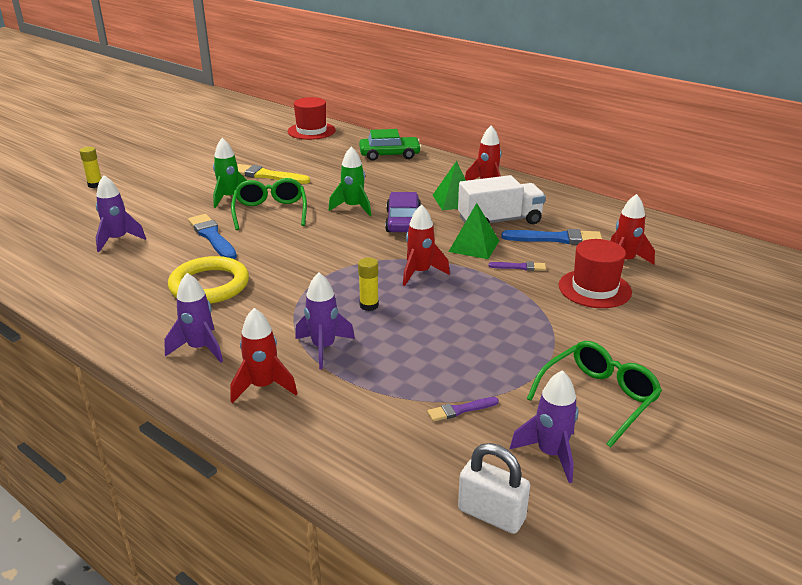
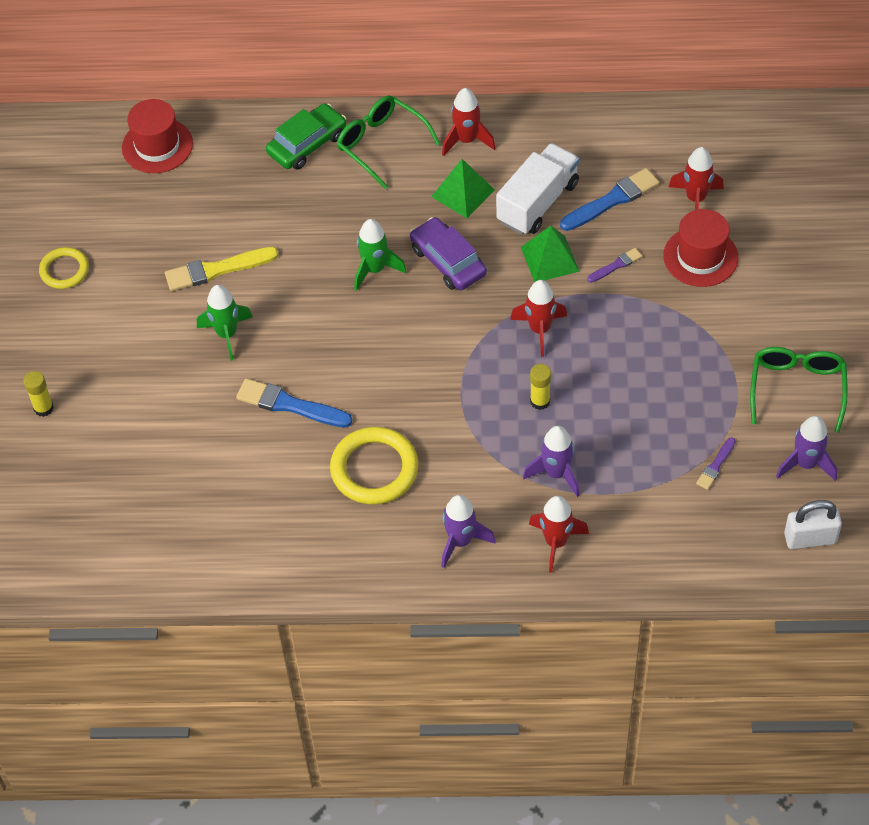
camera: 35 degrees left, 25 degrees up
purple rocket [96,175,146,252] -> none
green glasses [231,178,307,230] -> green glasses moved to [337,95,440,189]
none -> yellow ring [39,247,89,289]

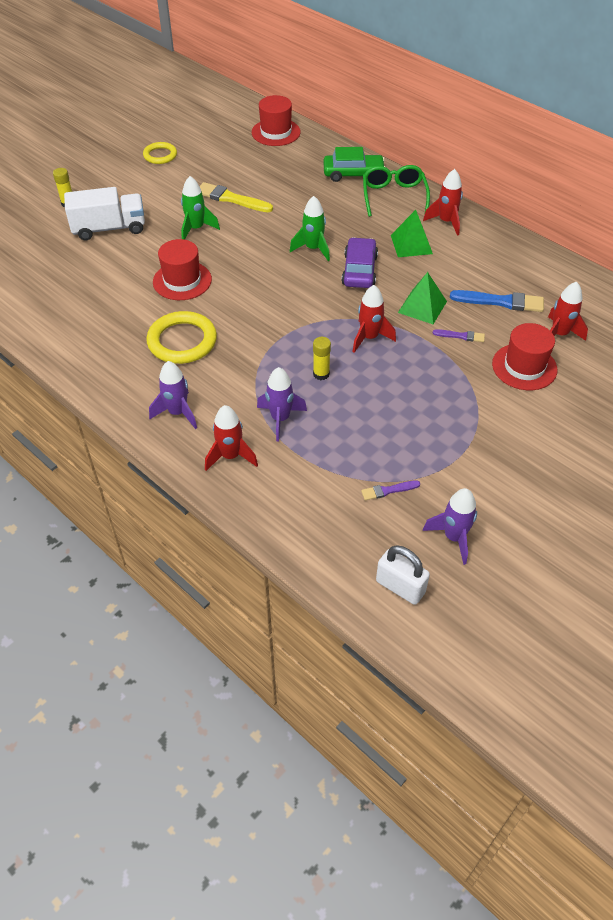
camera: 40 degrees right, 5 degrees down
blue brush [236,378,353,428] -> red hat [153,239,212,300]
white truck [496,143,579,235] -> white truck moved to [64,187,145,240]
green glasses [750,347,848,433] -> none

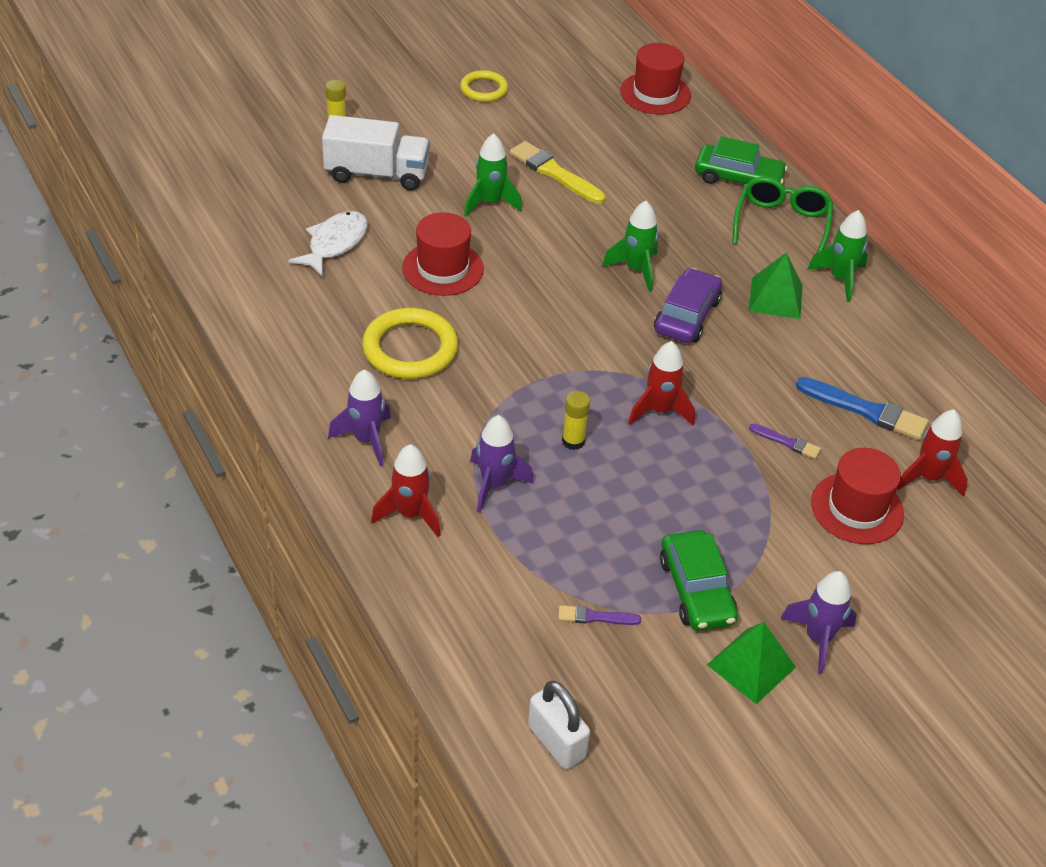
camera: 15 degrees right, 5 degrees down
green pyramid [398,272,447,324] -> green pyramid moved to [707,622,796,704]
red rocket [423,169,463,236] -> green rocket [807,210,867,302]
purple rocket [423,488,477,565] -> purple rocket moved to [780,571,857,674]
none -> white fish [288,211,368,277]
none -> green car [660,530,738,631]

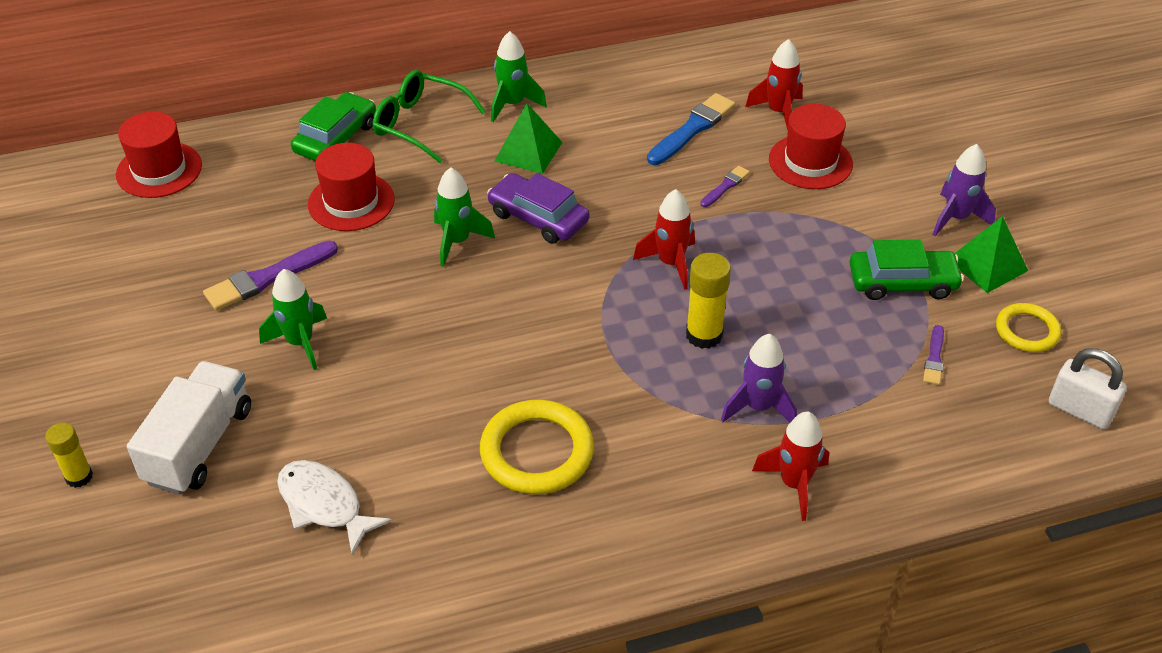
camera: 75 degrees left, 0 degrees up
purple rocket [328,369,391,467] -> none
red hat [402,212,484,296] -> red hat moved to [308,143,395,231]
yellow ring [460,70,508,102] -> yellow ring moved to [996,303,1061,352]
yellow brush [510,141,605,204] -> purple brush [203,241,338,311]
white padlock [528,681,590,769] -> white padlock turned 60 degrees clockwise [1049,348,1127,429]
yellow glue stick [562,391,590,450] -> yellow glue stick [686,253,731,349], size x1.52

